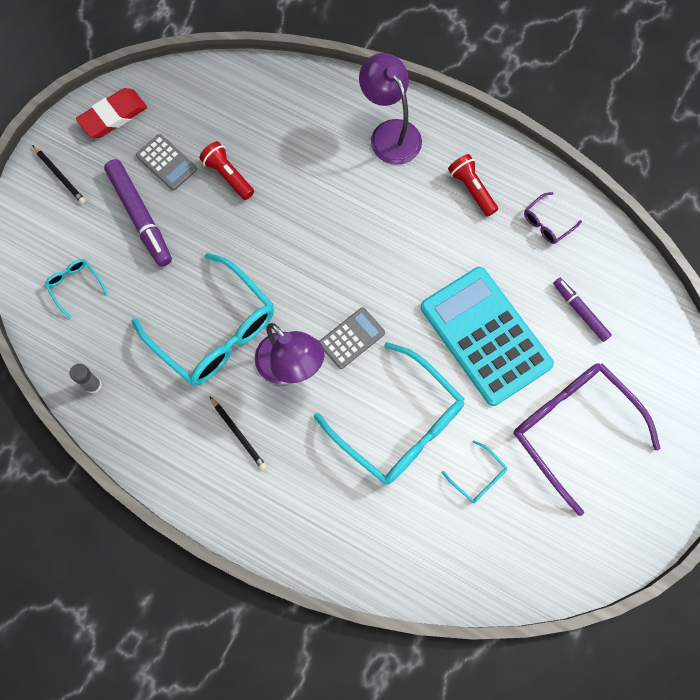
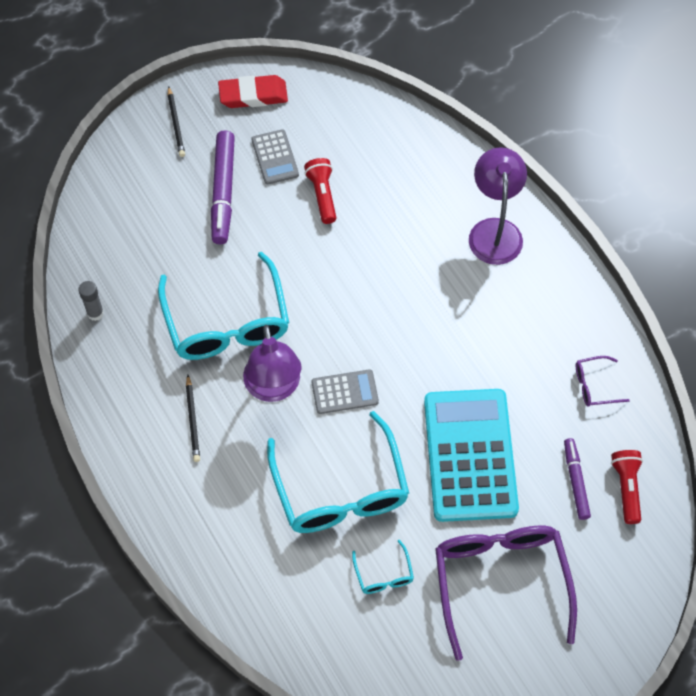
camera: 30 degrees right, 10 degrees down
turquoise glasses [45,259,108,319] -> none
red flashlight [448,154,498,217] -> red flashlight moved to [611,450,643,524]

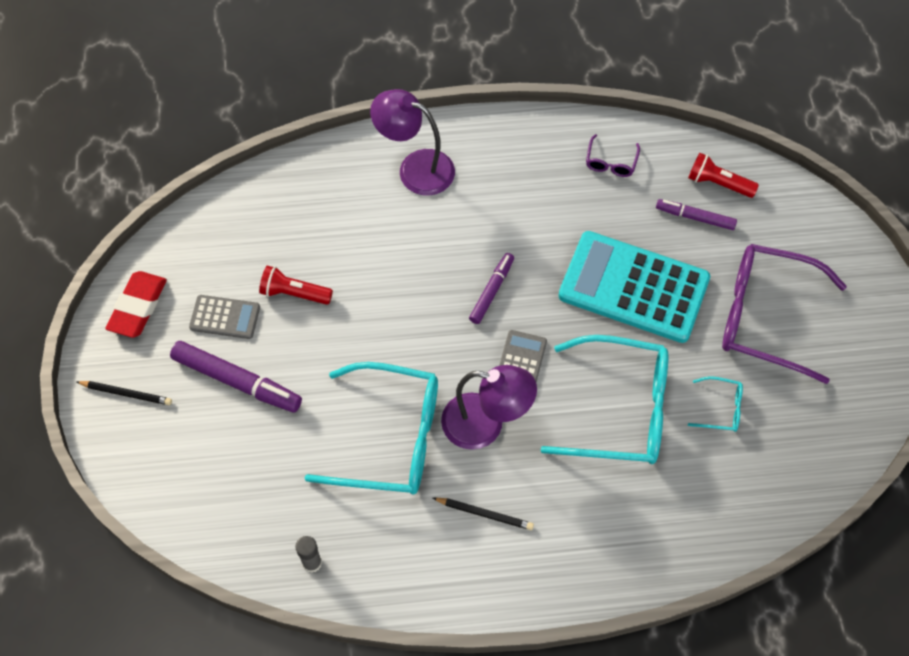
camera: 65 degrees left, 0 degrees up
none -> purple marker [469,253,514,324]

